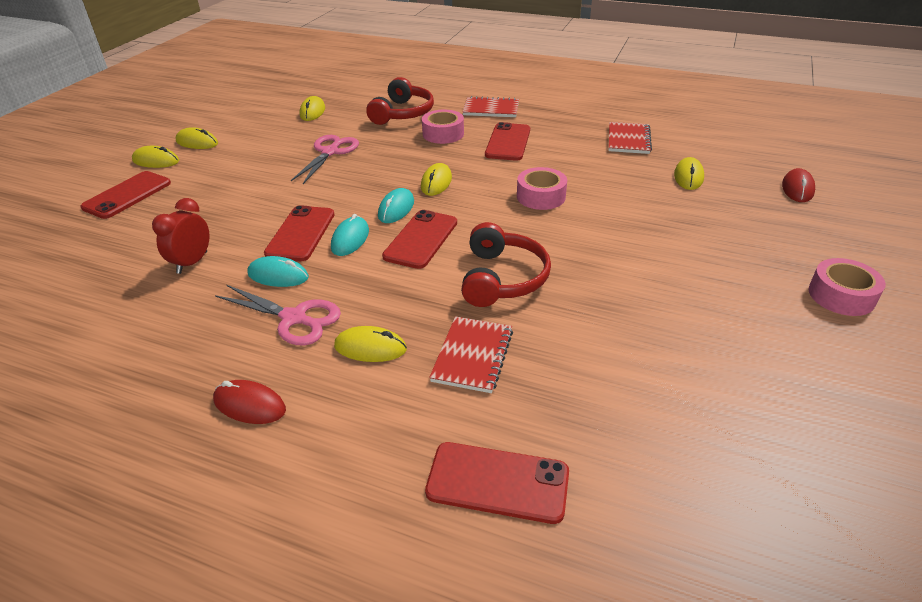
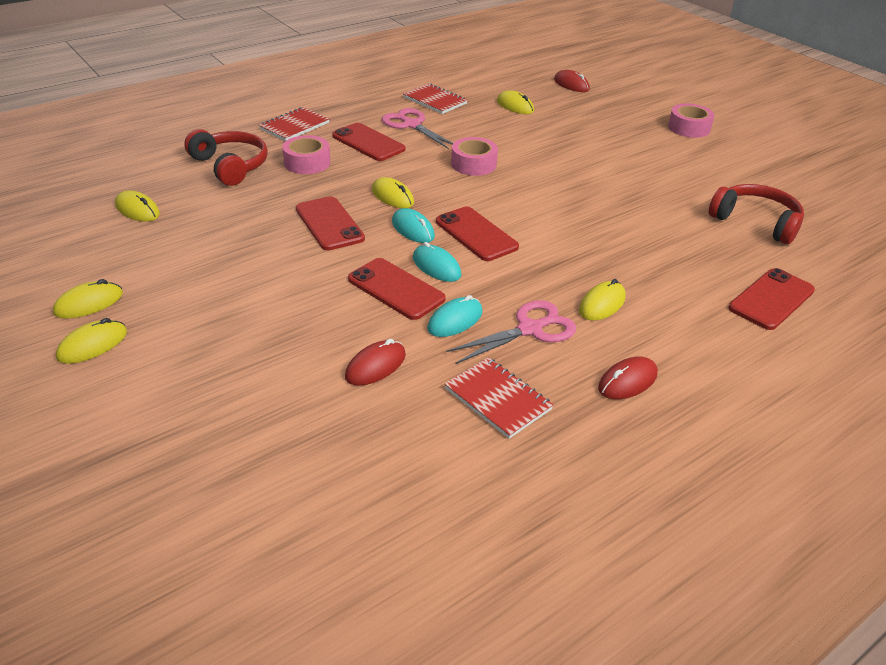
camera: 60 degrees left, 0 degrees up
red phone [81,171,171,219] -> red phone moved to [296,196,365,250]
red clock [152,198,210,274] -> red mouse [345,339,406,386]
pink scissors [291,135,359,184] -> pink scissors moved to [382,108,453,149]
red notebook [429,316,513,393] -> red notebook moved to [445,357,554,439]
red headphones [461,222,551,307] -> red headphones moved to [709,184,804,244]

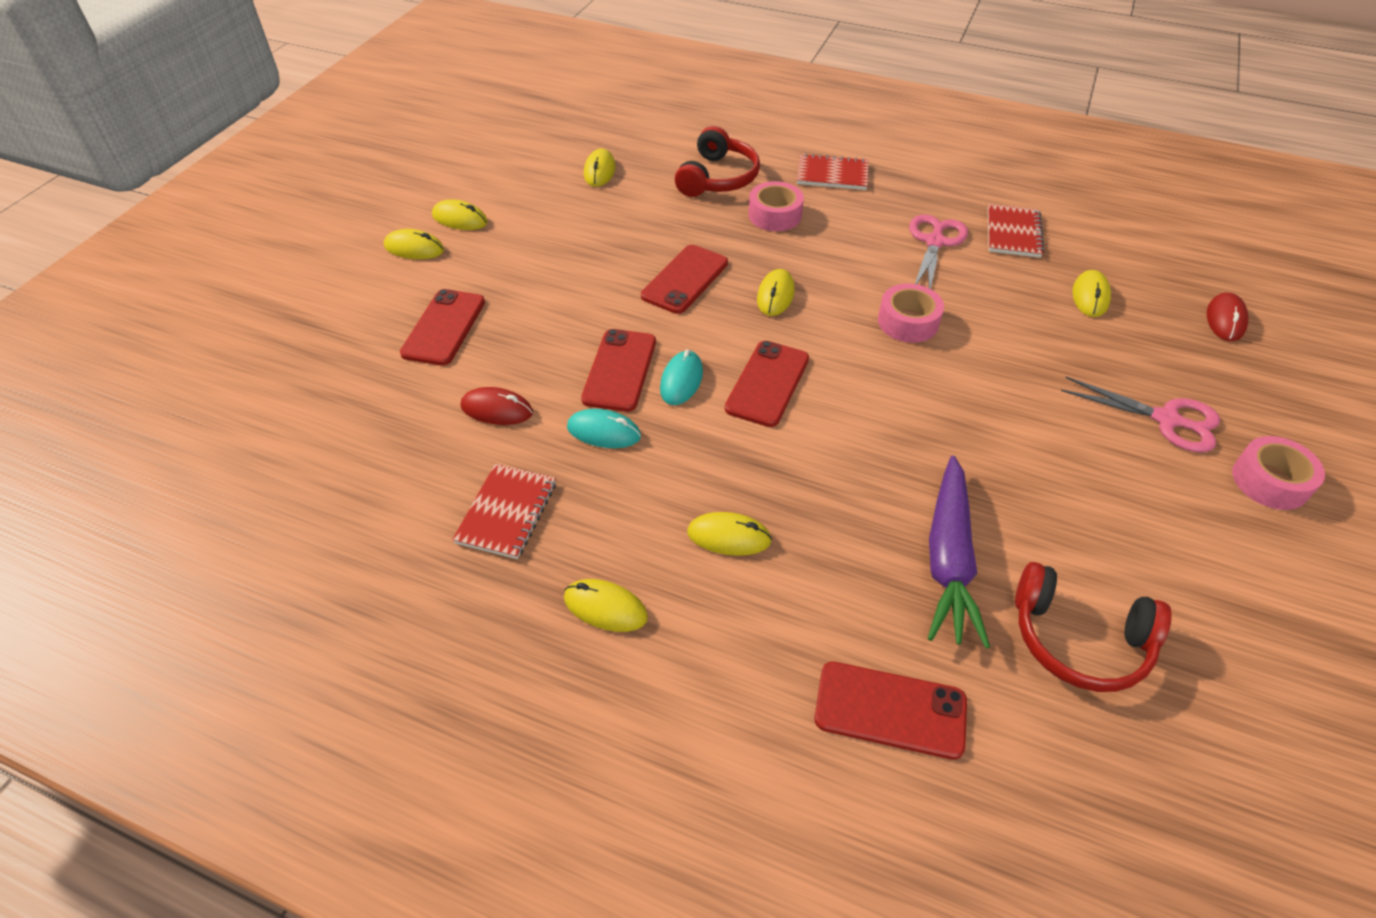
camera: 60 degrees right, 10 degrees up
red phone [332,123,405,161] -> red phone moved to [400,289,485,366]
turquoise mouse [392,208,435,243] -> none
pink scissors [446,300,576,364] -> pink scissors moved to [1061,377,1220,453]
red mouse [598,357,658,399] -> yellow mouse [564,579,648,632]
red headphones [709,184,804,244] -> red headphones turned 105 degrees clockwise [1015,562,1171,692]
none -> purple carrot [928,456,990,648]

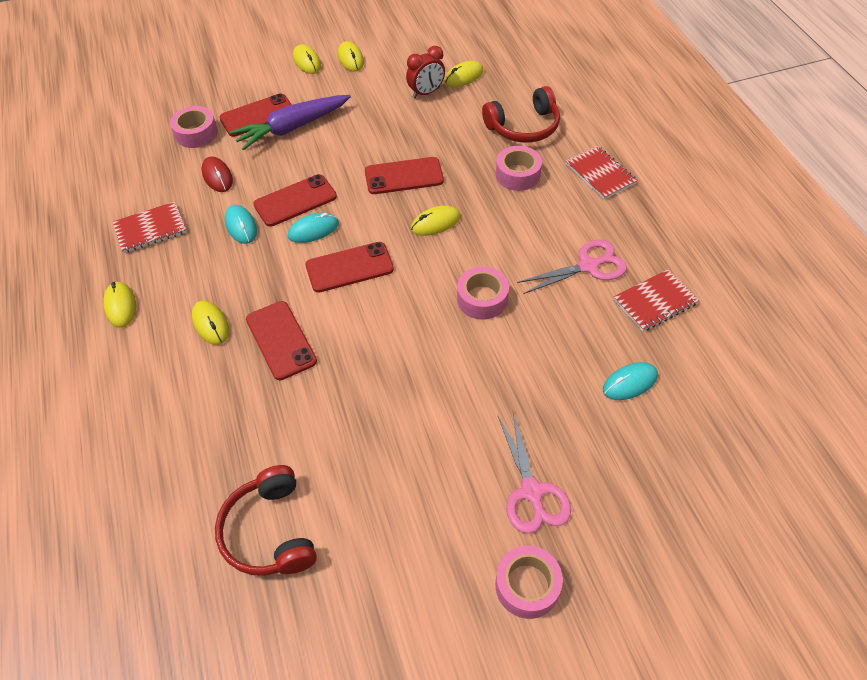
camera: 50 degrees right, 5 degrees up
red phone [815,662,967,760] -> red phone moved to [246,301,317,380]
purple carrot [928,456,990,648] -> purple carrot moved to [230,95,351,151]
yellow mouse [1072,270,1111,317] -> turquoise mouse [603,362,658,400]
red mouse [1207,293,1248,341] -> none
none -> pink tape [170,106,218,148]
none -> red clock [406,46,445,98]

